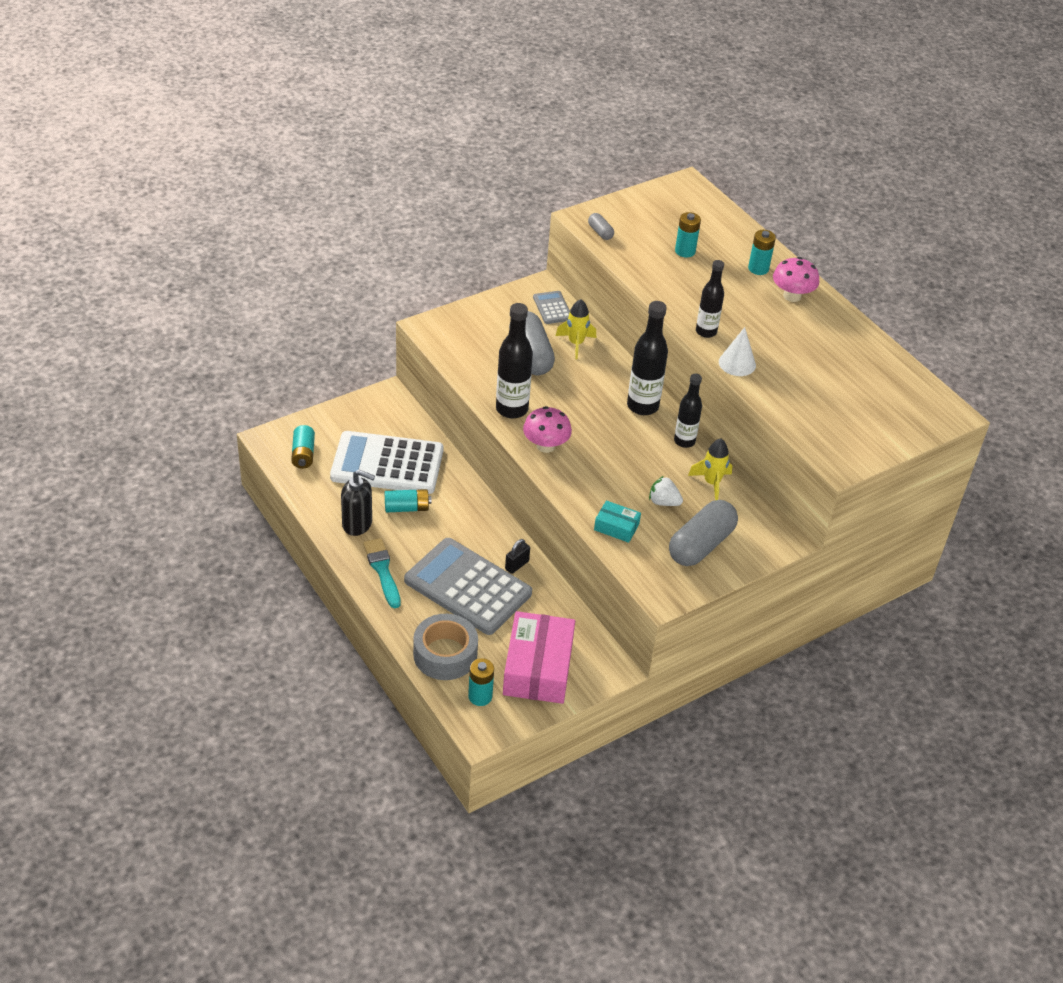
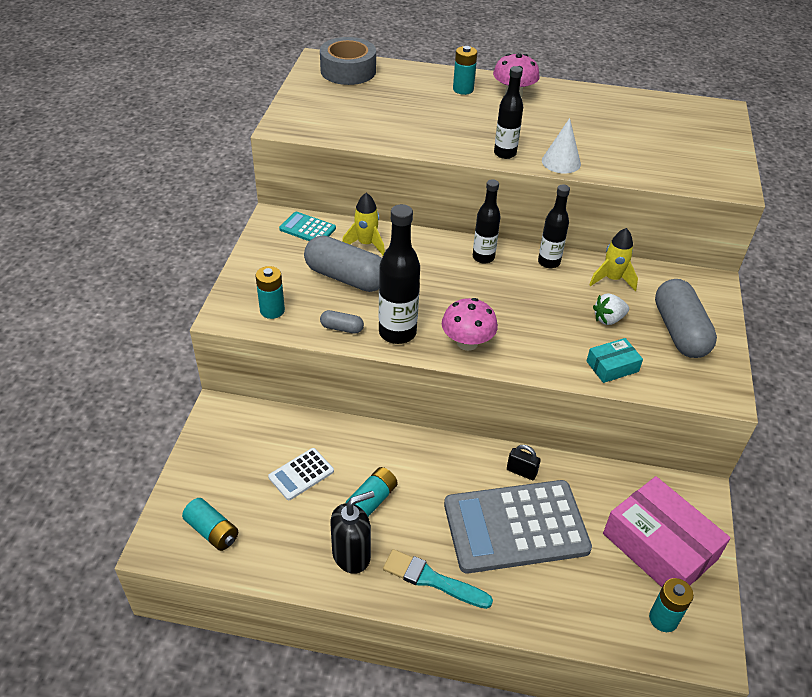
camera: 45 degrees left, 0 degrees up
white calculator [330,431,443,494] -> white calculator [268,448,334,500], size x0.45
grey tape [413,614,478,680] -> grey tape moved to [320,37,376,85]
black padlock [505,539,530,574] -> black padlock turned 60 degrees counterclockwise [507,445,541,480]
grey calculator [533,291,570,324] -> turquoise calculator [279,212,336,241]
grey capsule [588,213,614,240] -> grey capsule moved to [320,310,364,334]
black bottle [627,301,668,415] -> black bottle [473,179,501,263], size x0.66
turquoise battery [675,212,701,257] -> turquoise battery moved to [255,266,285,319]

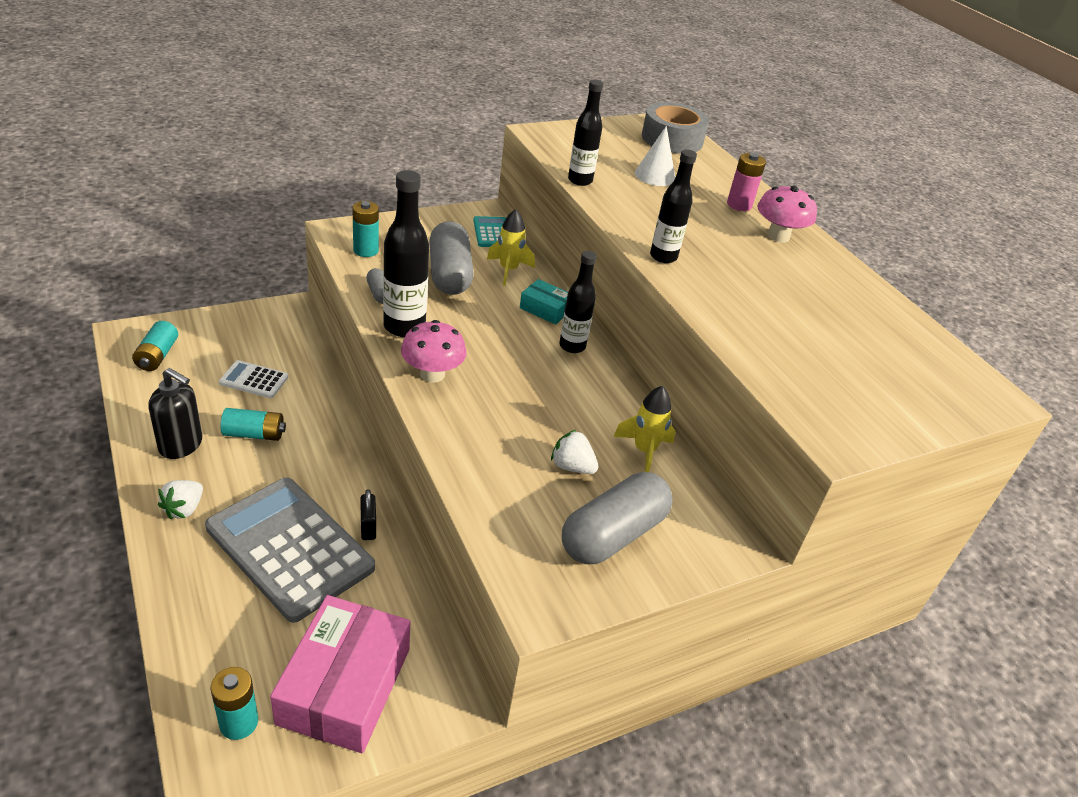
camera: 50 degrees right, 5 degrees down
turquoise brush [383,549,493,609] -> white strawberry [158,480,203,519]
turquoise battery [453,46,477,95] -> pink battery [727,153,766,211]
black bottle [538,184,570,268] -> black bottle moved to [568,80,603,186]
white cone [542,118,581,173] -> white cone moved to [635,126,675,186]
turquoise box [587,338,643,383] -> turquoise box moved to [520,279,568,325]

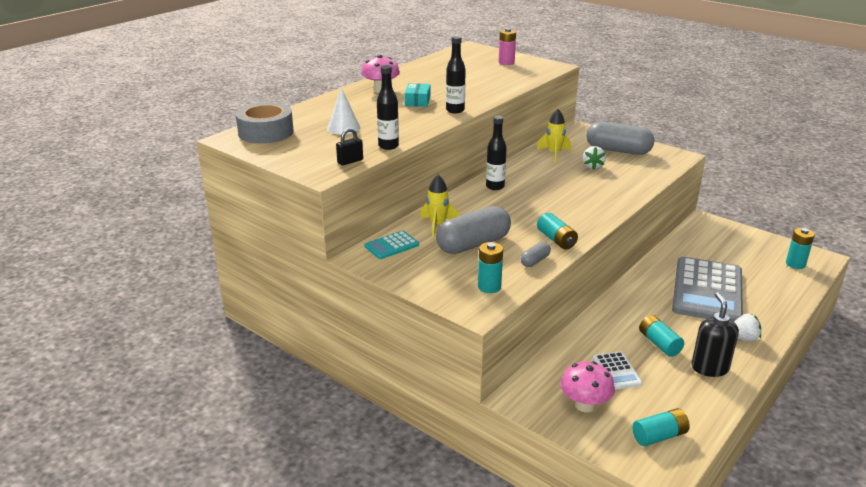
camera: 110 degrees left, 10 degrees down
pink box [270,595,411,753] -> none
black padlock [360,489,376,540] -> black padlock moved to [336,128,363,165]
black bottle [383,170,429,337] -> turquoise battery [537,213,578,250]
pink mushroom [401,320,466,383] -> pink mushroom moved to [561,361,615,412]
turquoise box [520,279,568,325] -> turquoise box moved to [404,83,430,107]
pink battery [727,153,766,211] -> pink battery moved to [498,28,516,65]

